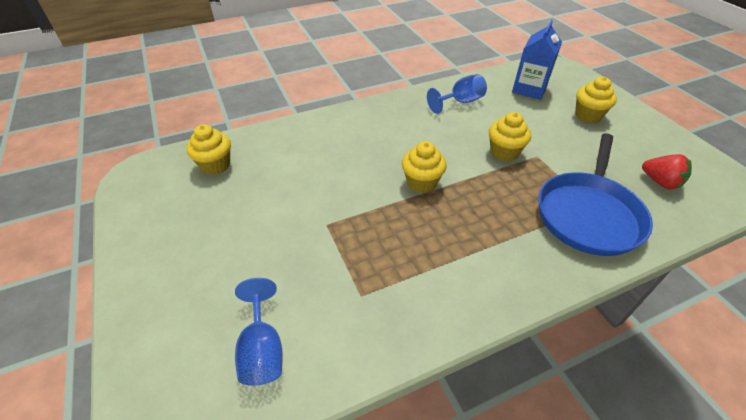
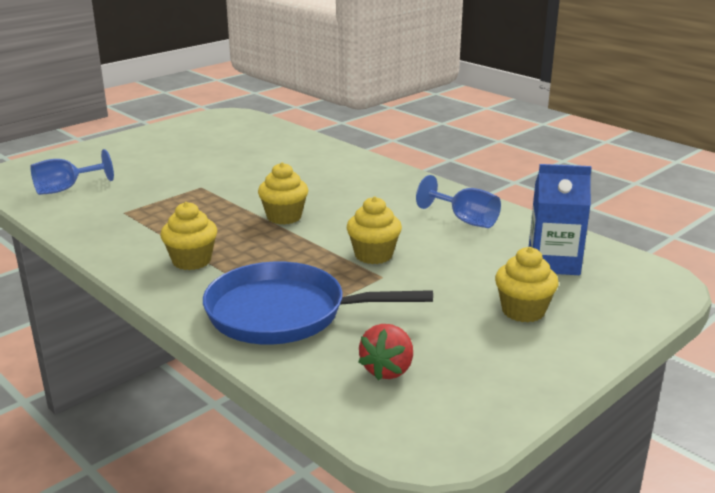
camera: 70 degrees right, 20 degrees down
yellow cupcake [186,124,231,175] -> yellow cupcake moved to [160,202,217,270]

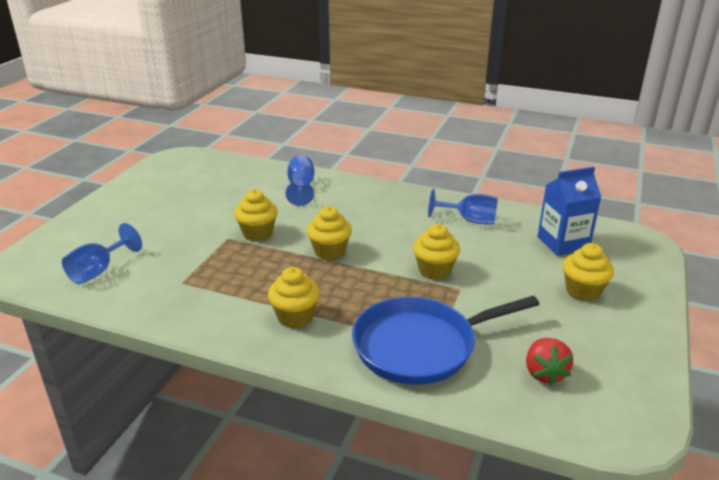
camera: 25 degrees left, 5 degrees up
none -> yellow cupcake [234,189,278,241]
none -> blue goblet [286,155,314,206]

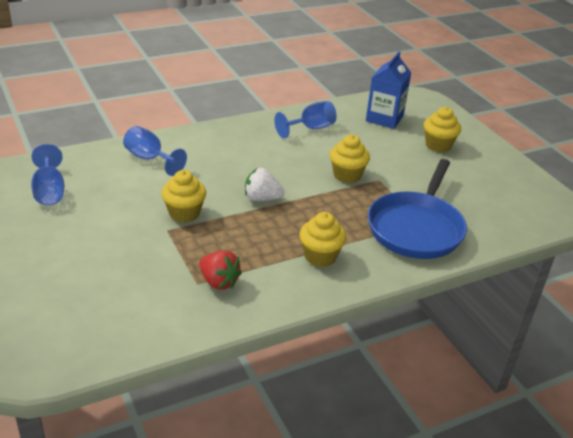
camera: 50 degrees left, 5 degrees up
blue goblet [62,223,142,284] -> blue goblet moved to [31,144,64,205]
yellow cupcake [307,206,352,260] -> white strawberry [245,168,284,201]
red strawberry [526,338,573,386] -> red strawberry moved to [199,251,242,290]

